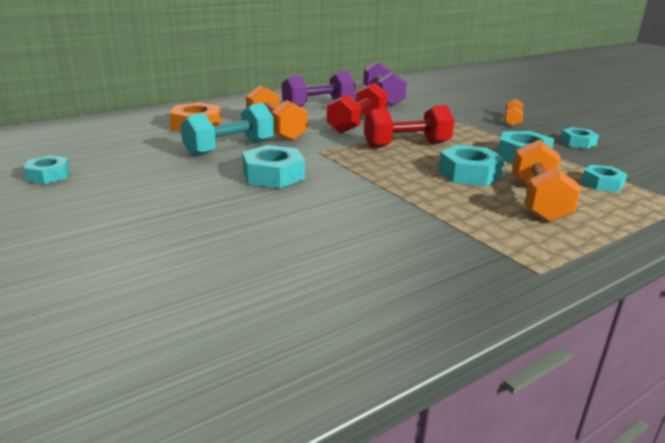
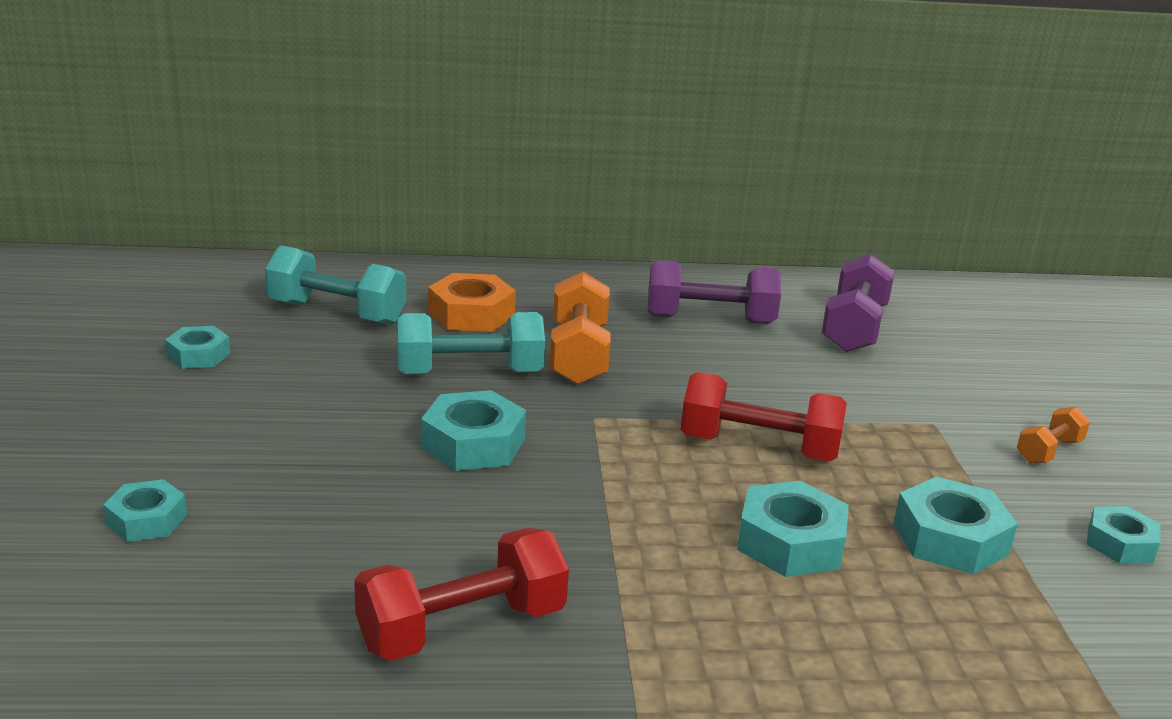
camera: 30 degrees right, 0 degrees up
red dumbbell [327,83,388,134] -> red dumbbell moved to [354,528,569,661]
orange dumbbell [512,140,581,222] -> none
turquoise nut [581,165,627,192] -> turquoise nut moved to [103,479,187,542]
none -> turquoise dumbbell [265,245,406,325]

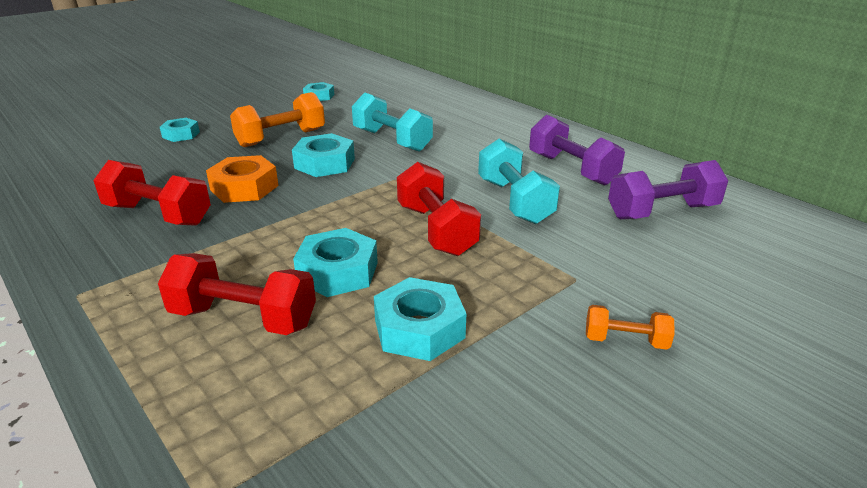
camera: 55 degrees right, 5 degrees up
turquoise dumbbell [265,245,406,325] -> turquoise dumbbell moved to [478,138,560,224]
orange nut [428,273,516,332] -> orange nut moved to [206,155,279,203]
orange dumbbell [549,272,611,385] -> orange dumbbell moved to [230,92,325,147]
turquoise nut [1087,506,1161,563] -> none
none -> red dumbbell [158,253,316,335]

